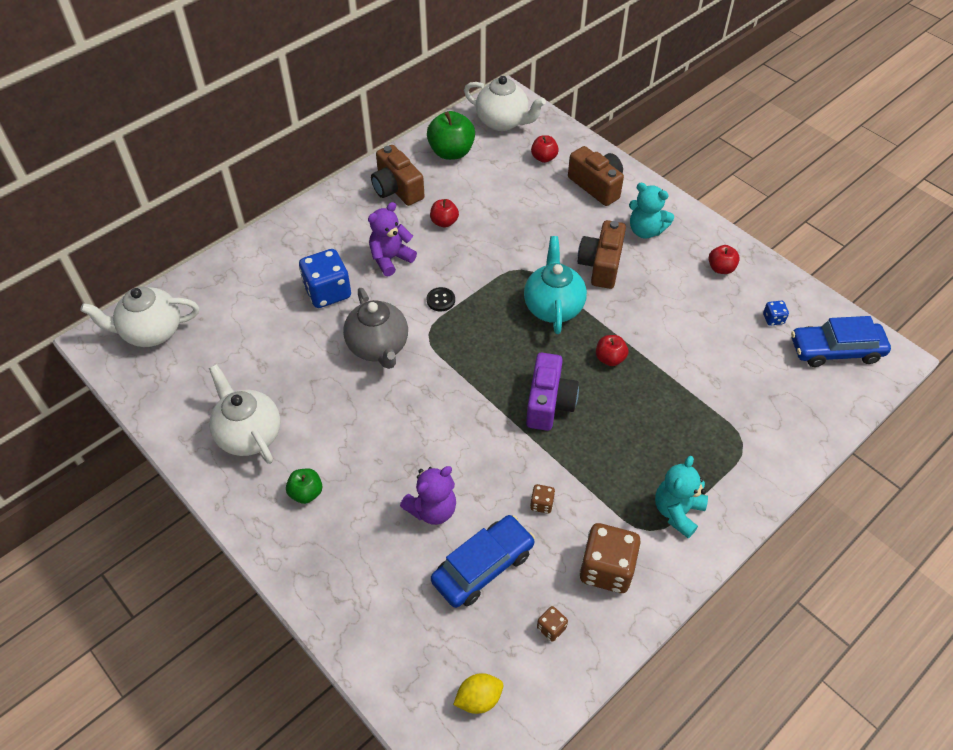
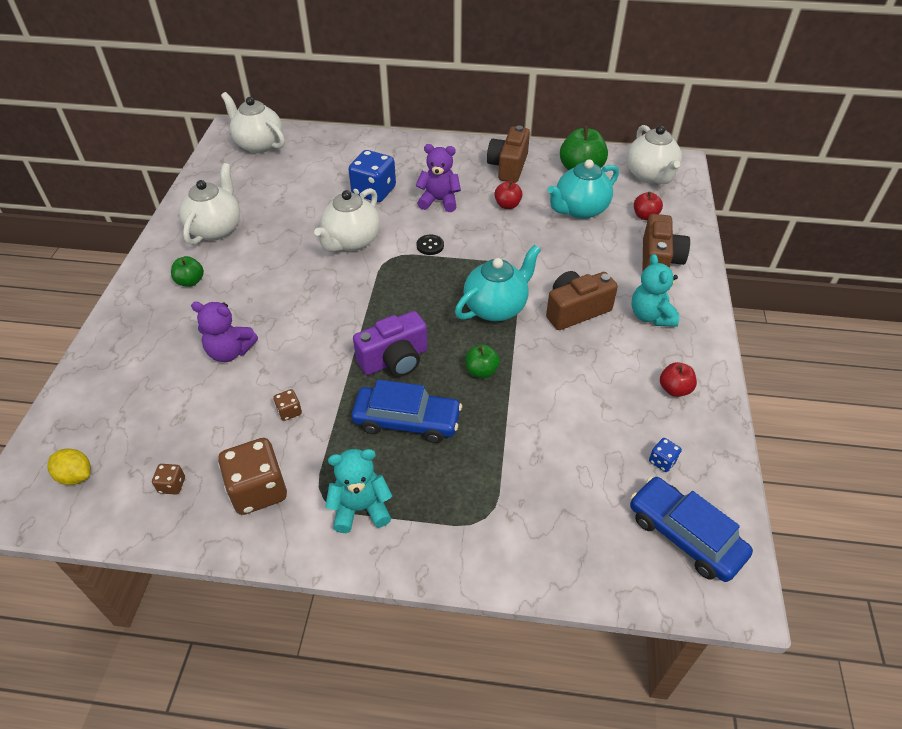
camera: 50 degrees right, 5 degrees down
grey teapot [343,288,408,369] -> white teapot [314,188,380,252]
blue car [431,515,535,608] -> blue car moved to [351,380,462,443]
red apple [596,335,628,366] -> green apple [465,345,500,378]
none -> turquoise teapot [548,159,619,219]

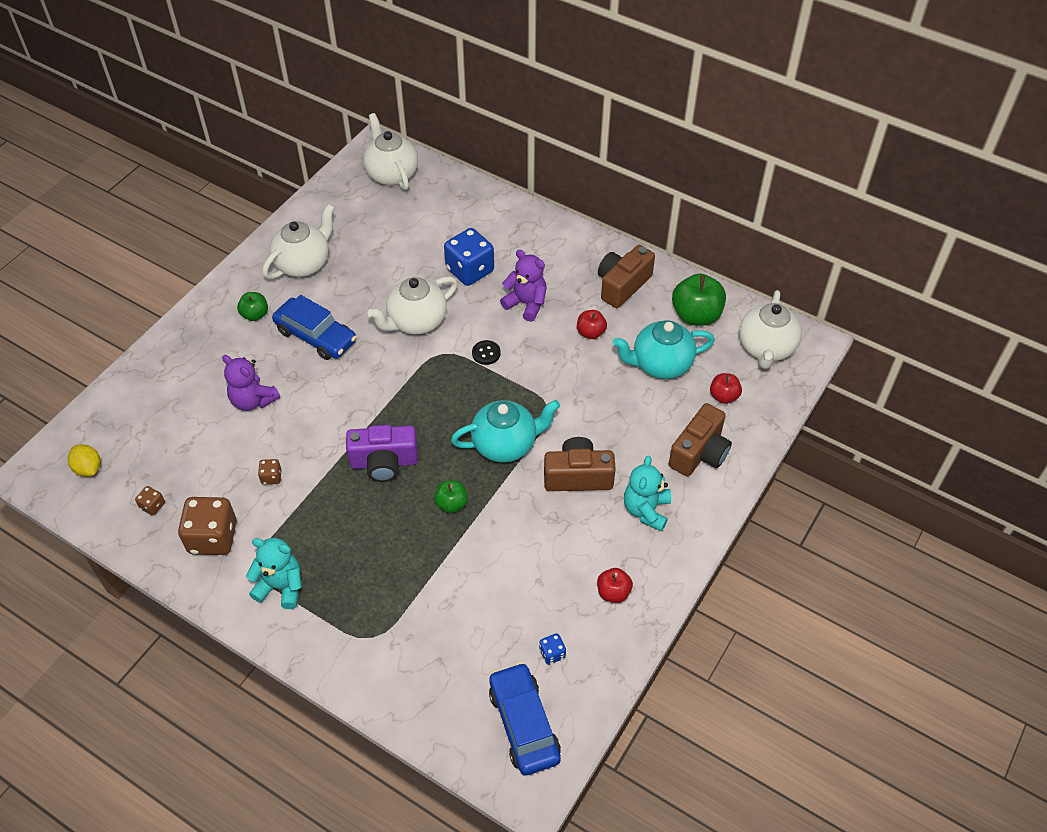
camera: 25 degrees right, 5 degrees up
blue car [351,380,462,443] -> blue car moved to [272,295,357,360]

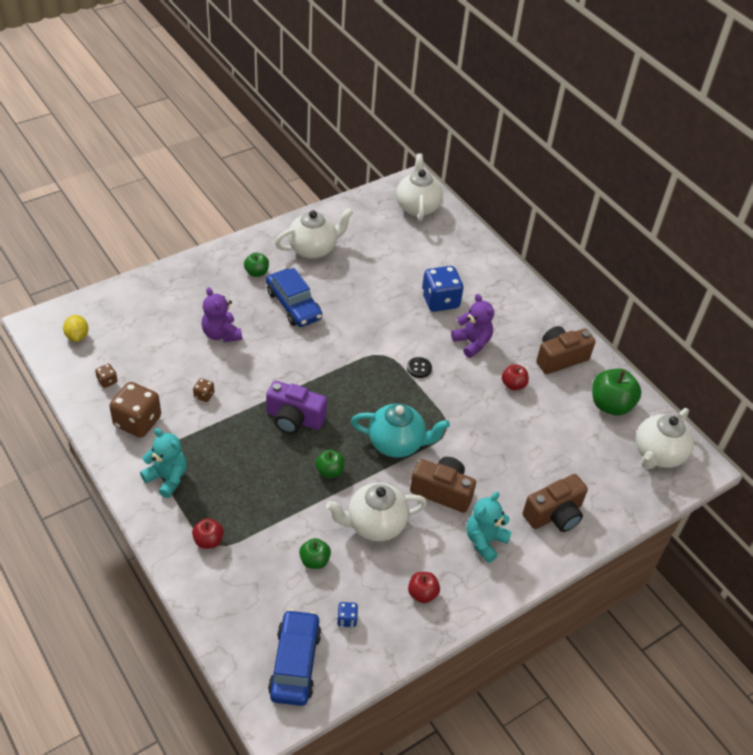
camera: 20 degrees right, 5 degrees down
white teapot [367,276,458,335] -> white teapot moved to [326,483,428,541]
turquoise teapot [613,320,715,379] -> none
red apple [710,373,742,404] -> red apple moved to [192,518,224,549]
none -> green apple [299,538,331,569]

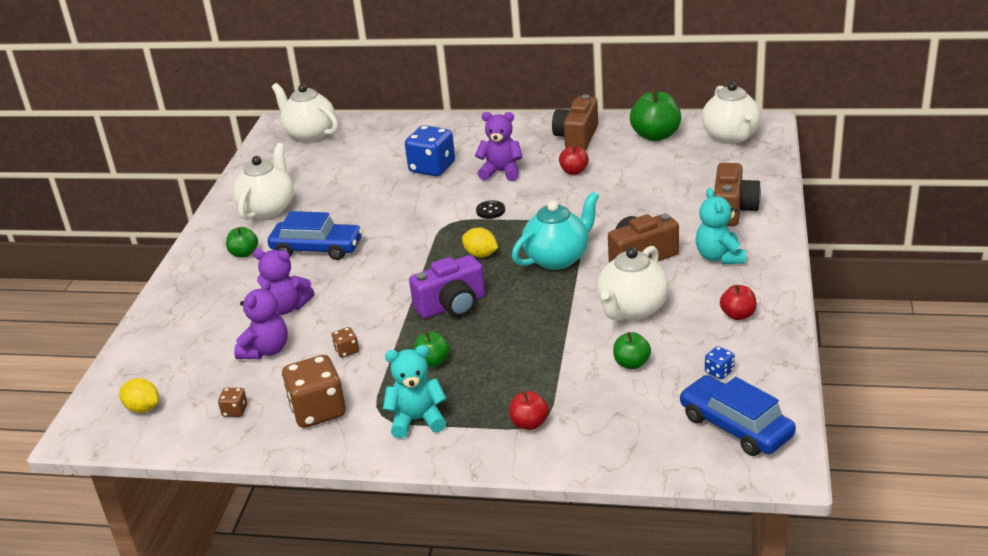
camera: 40 degrees left, 15 degrees down
green apple [315,449,345,478] -> green apple moved to [413,331,450,368]
none -> purple teddy bear [234,279,288,359]
none -> yellow lemon [462,227,498,257]

